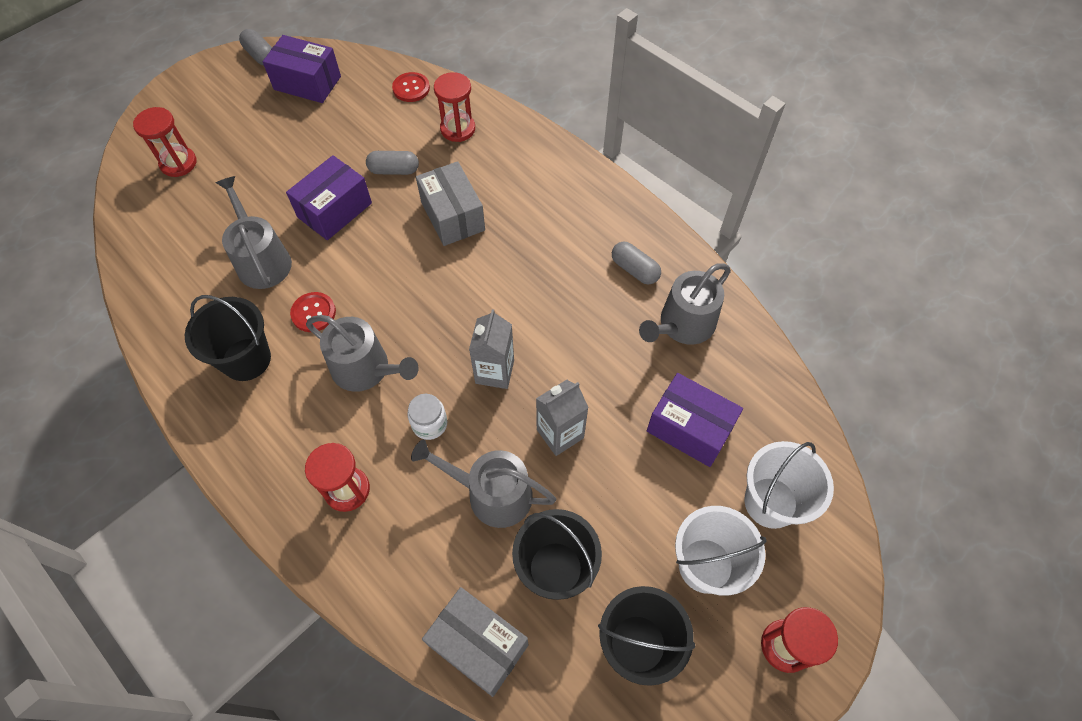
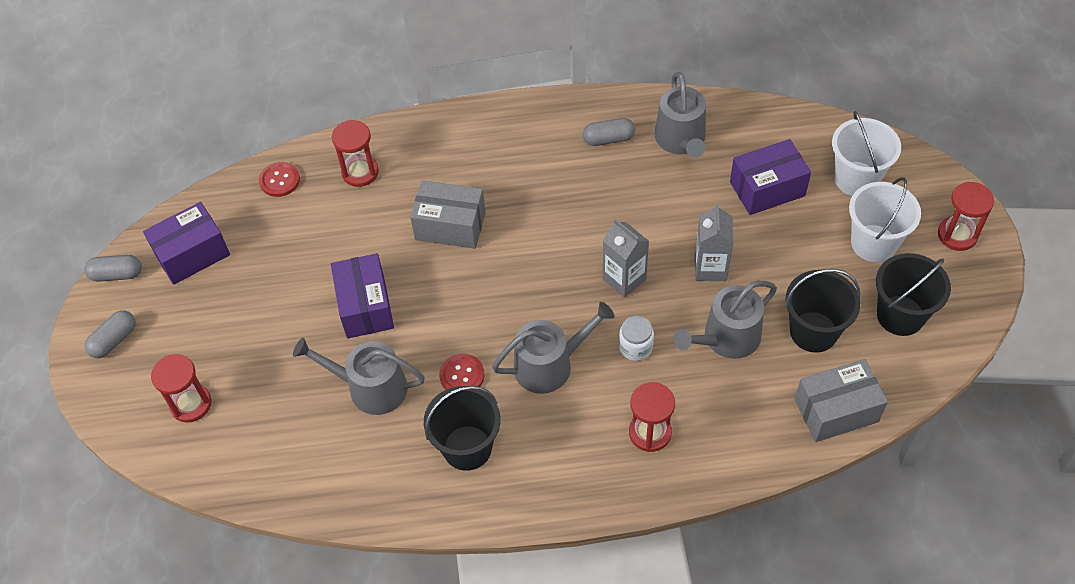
camera: 50 degrees left, 5 degrees down
grey capsule [366,151,419,175] -> grey capsule moved to [85,310,136,358]

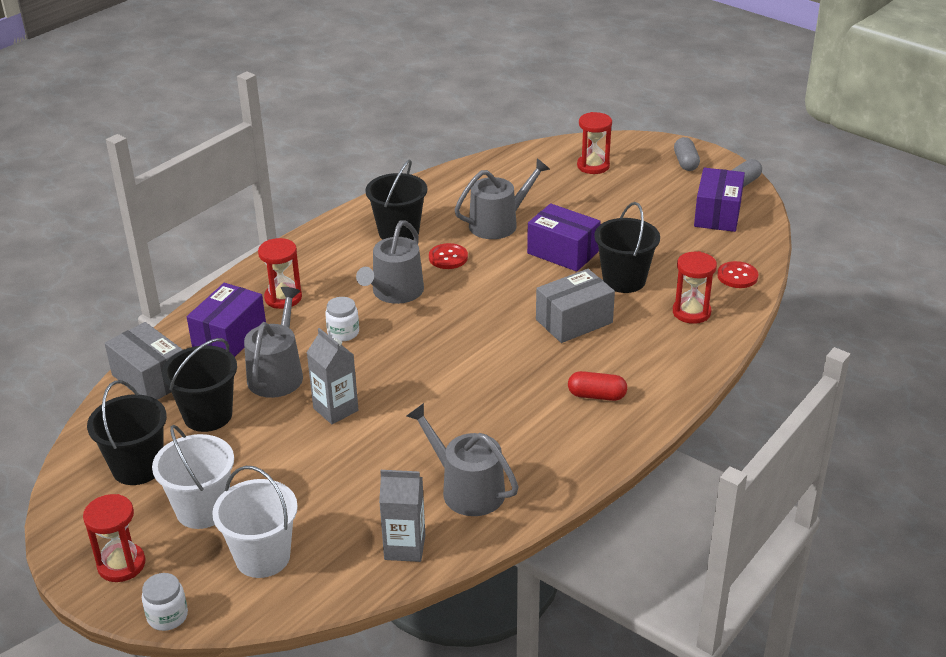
camera: 135 degrees right, 20 degrees down
grey capsule [583,118,635,146] -> none
grey carton [603,218,649,298] -> grey carton moved to [379,470,425,562]
purple box [730,139,811,215] -> purple box moved to [187,283,266,357]
grey box [795,359,888,442] -> grey box turned 75 degrees counterclockwise [105,322,183,400]
none -> white jar [142,573,188,631]
none -> red capsule [568,371,627,401]
none -> black bucket [594,202,660,293]

